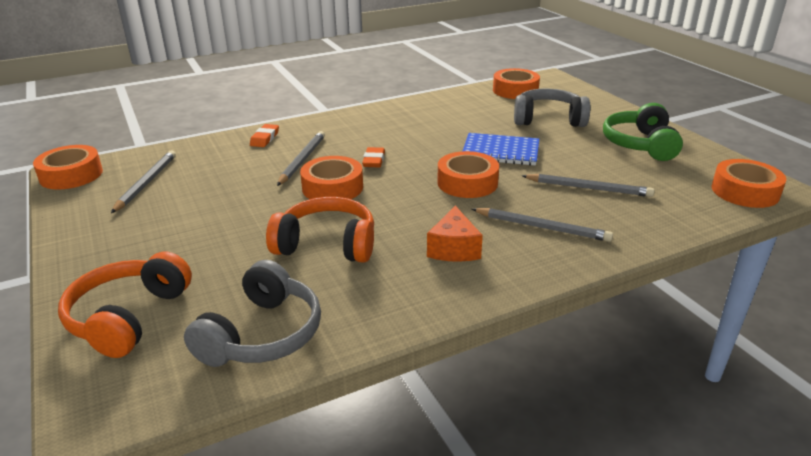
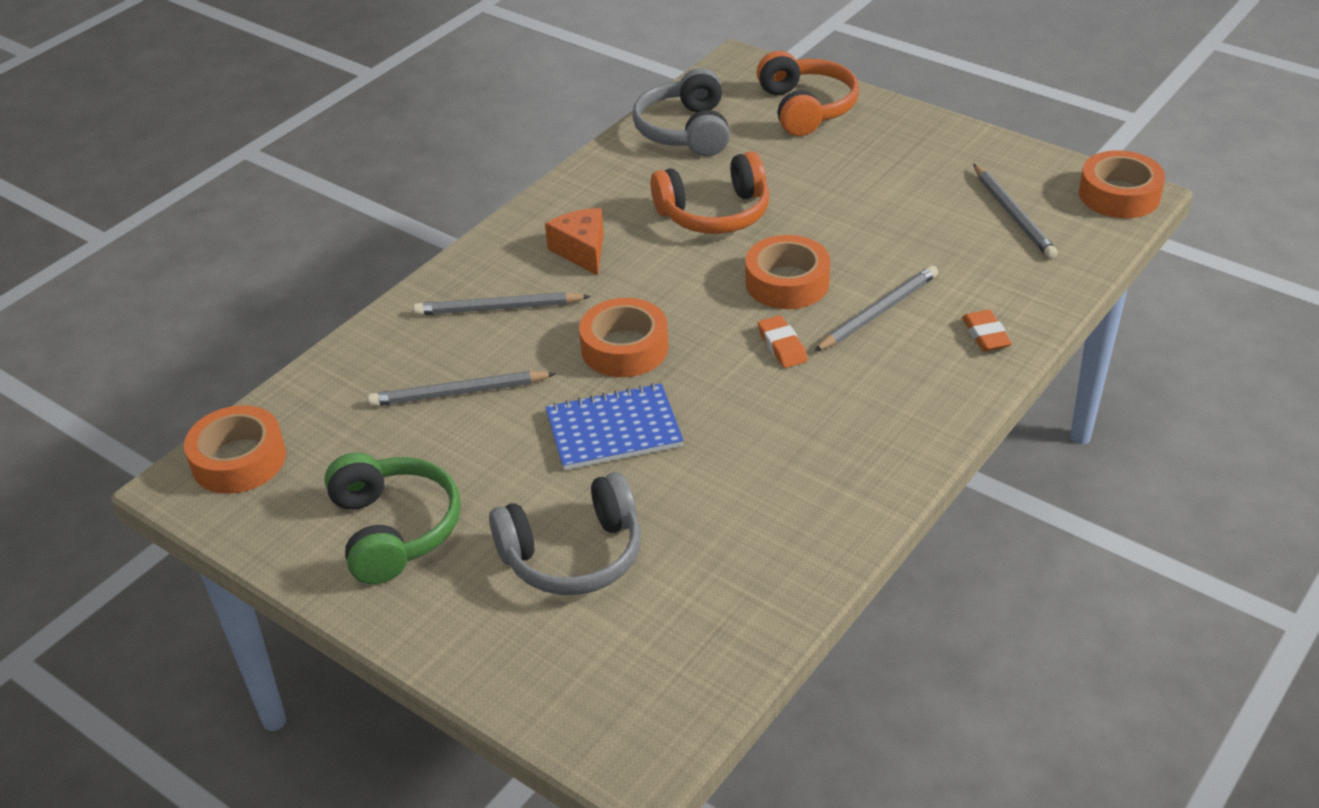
camera: 155 degrees right, 10 degrees up
grey pencil [277,131,325,186] -> grey pencil turned 120 degrees counterclockwise [814,266,938,352]
orange tape [493,68,540,99] -> none

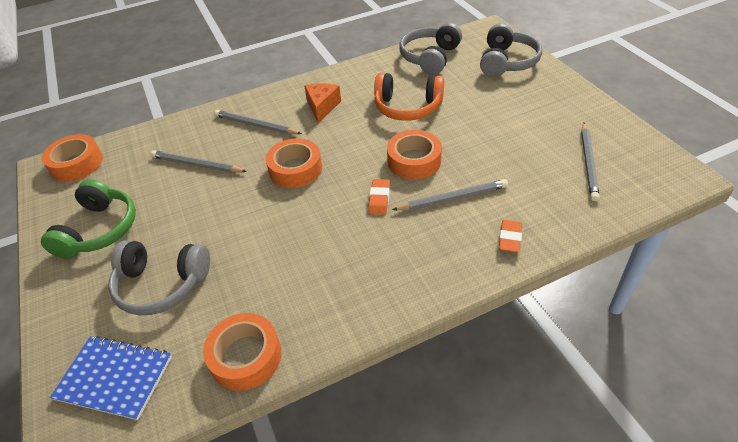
camera: 30 degrees right, 5 degrees up
blue notebook [546,383,684,470] -> blue notebook moved to [50,336,172,420]
orange headphones [757,51,859,136] -> grey headphones [480,23,542,77]
orange tape [1079,150,1165,218] -> orange tape moved to [203,313,282,391]

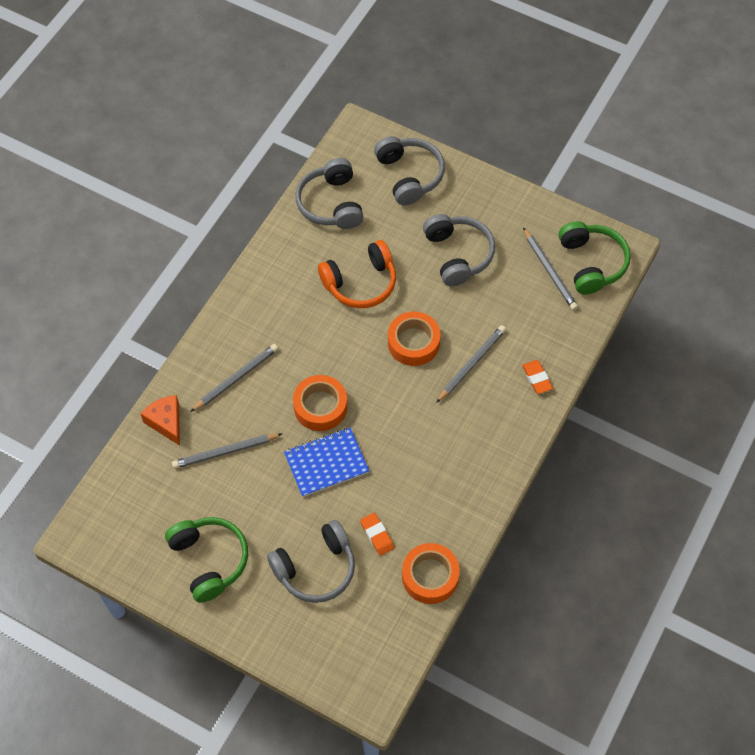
camera: 40 degrees left, 15 degrees up
orange tape [42,134,103,181] -> none
blue notebook [50,336,172,420] -> blue notebook moved to [284,428,369,497]
grey pencil [214,110,302,134] -> grey pencil turned 150 degrees clockwise [190,344,278,412]
orange cheese [304,83,341,123] -> orange cheese moved to [140,395,180,446]
orange eraser [368,179,390,215] -> orange eraser moved to [360,513,394,556]
none -> grey headphones [423,214,495,286]
none -> green headphones [558,221,631,295]

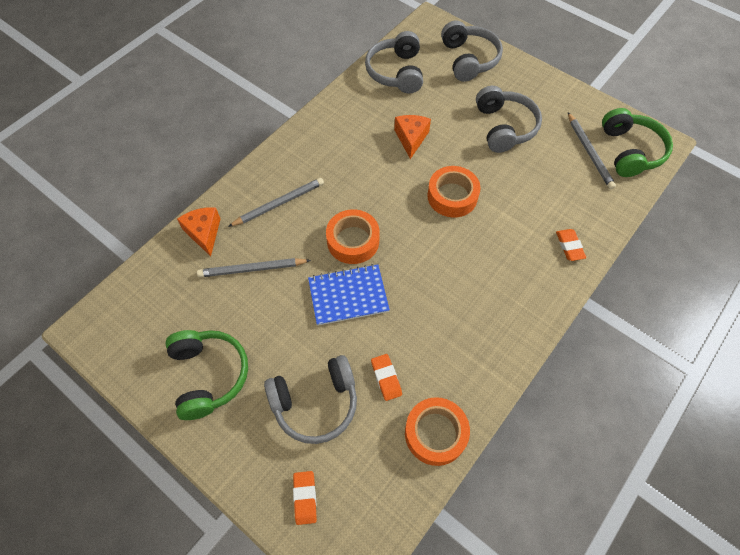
camera: 10 degrees right, 0 degrees up
orange headphones [318,240,396,308] -> orange cheese [394,115,431,159]
grey pencil [436,325,506,403] -> none
none -> orange eraser [293,471,317,525]

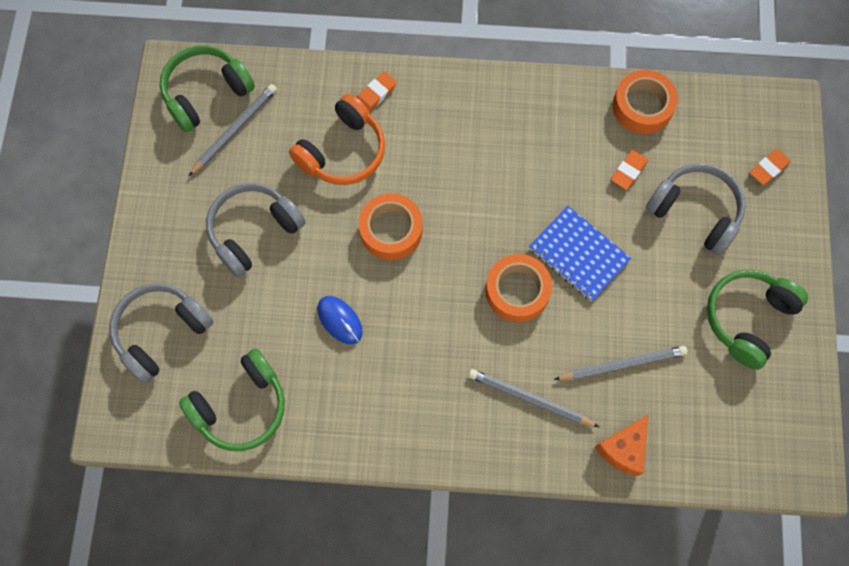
camera: 125 degrees left, 10 degrees up
grey pencil [197,258,311,277] -> grey pencil turned 60 degrees counterclockwise [554,346,688,380]
grey headphones [365,31,423,93] -> green headphones [179,348,285,451]
orange cheese [394,115,431,159] -> blue mouse [317,296,362,344]
none -> orange headphones [289,94,385,185]

